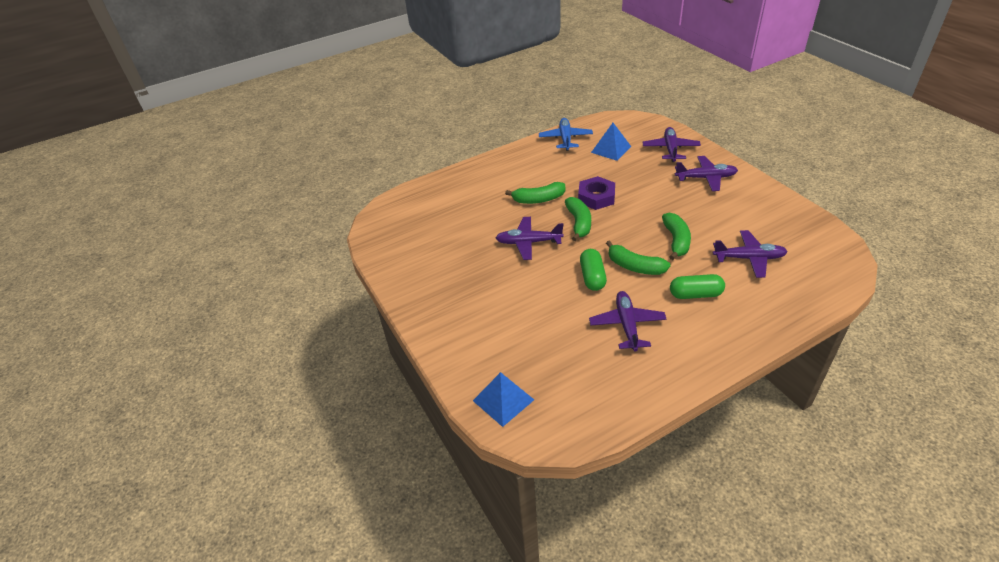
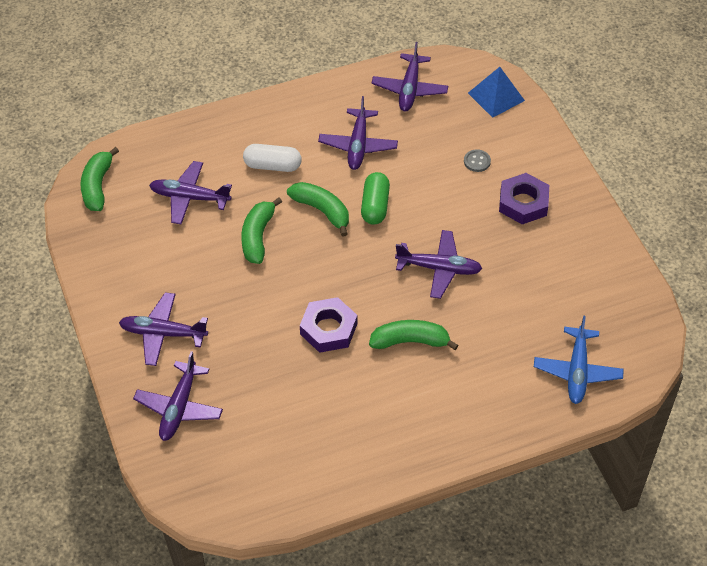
camera: 175 degrees left, 10 degrees up
blue plane [539,118,593,151] -> blue plane moved to [534,315,624,404]
green banana [565,197,591,241] -> green banana moved to [81,147,119,211]
blue pyramid [591,123,631,161] -> none
green capsule [670,274,725,299] -> white capsule [243,144,302,172]
none -> purple plane [371,42,448,111]
none -> grey button [464,149,491,172]
none -> purple nut [499,173,549,224]

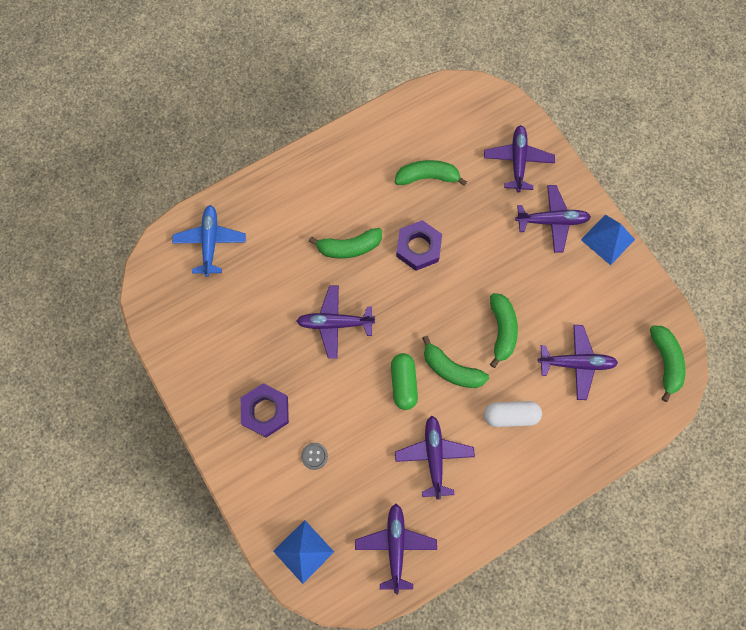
camera: 170 degrees right, 20 degrees up
none -> green banana [395,160,467,186]
none -> blue pyramid [581,215,635,265]

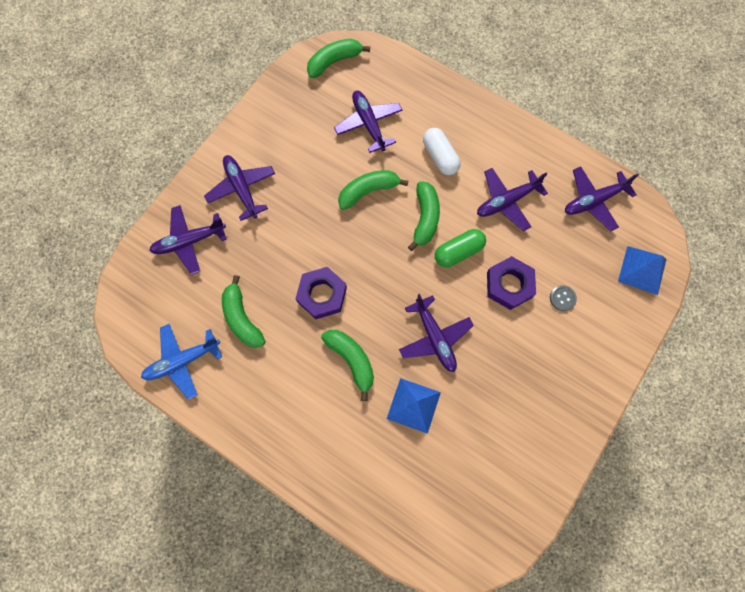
camera: 115 degrees left, 0 degrees up
blue plane [172,205,246,277] -> blue plane moved to [141,324,222,399]
purple nut [241,383,289,438] -> purple nut moved to [487,256,536,310]
blue pyramid [581,215,635,265] -> blue pyramid moved to [387,378,441,434]

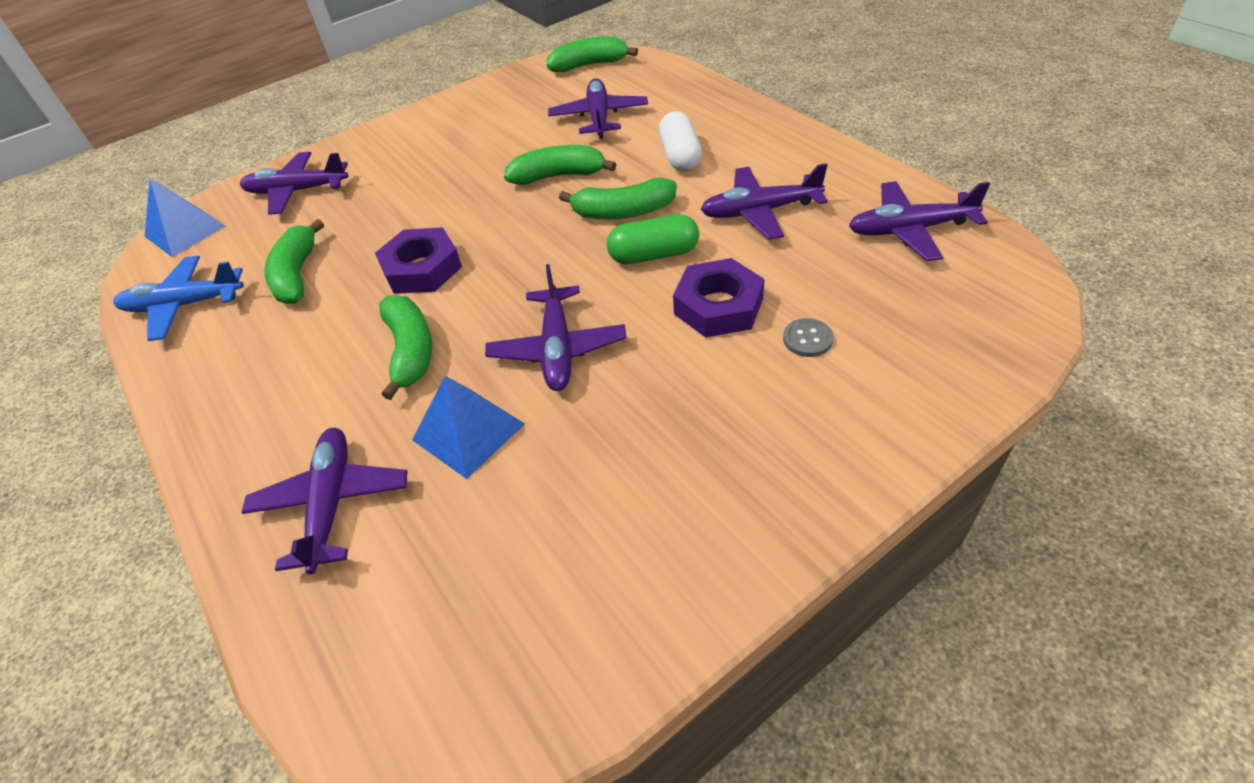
camera: 25 degrees right, 25 degrees down
purple plane [204,155,275,221] -> purple plane moved to [241,428,408,574]
green banana [408,181,440,251] -> green banana turned 60 degrees clockwise [559,178,677,219]
blue pyramid [618,246,667,295] -> blue pyramid moved to [145,179,225,257]

